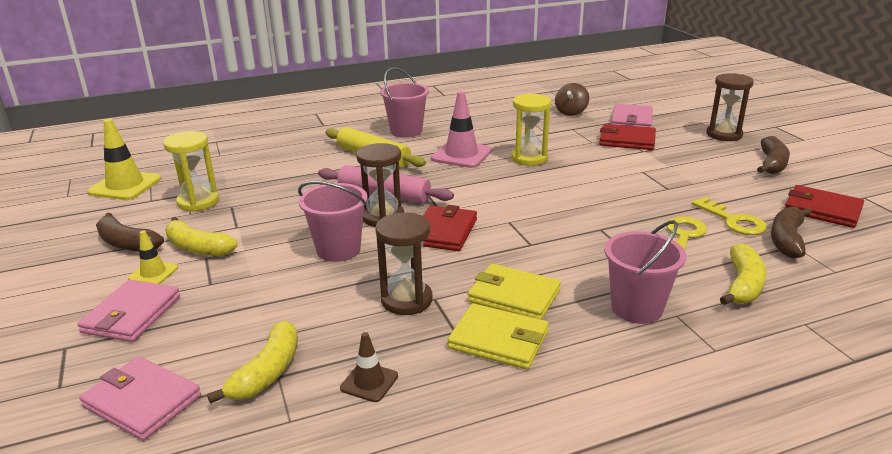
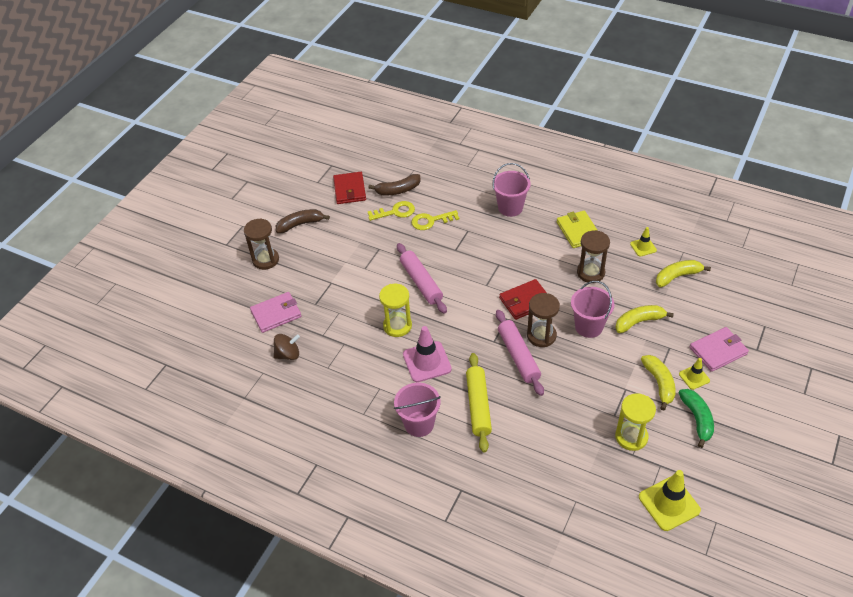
camera: 130 degrees left, 20 degrees up
pink wallet [79,356,201,441] -> none
brown banana [96,213,164,252] -> green banana [678,389,714,448]
brown traffic cone [340,332,398,402] -> yellow traffic cone [630,227,657,257]
yellow wallet [468,264,561,320] -> none
red wallet [599,124,656,150] -> none
yellow key [692,197,767,235] -> yellow key turned 60 degrees clockwise [368,201,415,221]
yellow banana [720,244,766,305] -> yellow banana moved to [615,305,674,333]
none -> pink rolling pin [397,243,447,314]

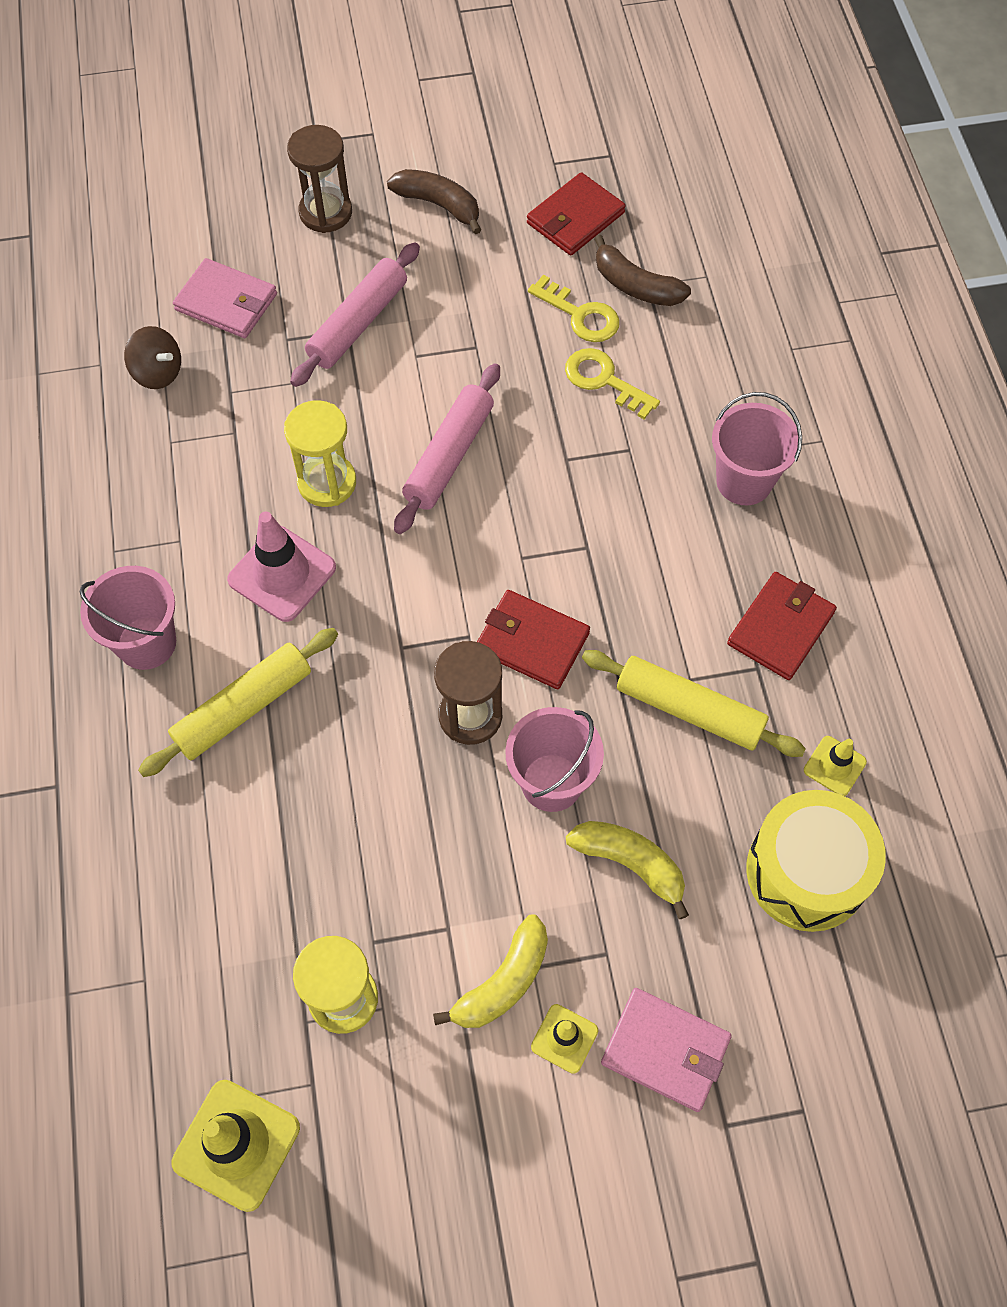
camera: 50 degrees right, 15 degrees up
pink rolling pin [496,310,544,396] -> pink rolling pin moved to [290,242,420,387]
yellow wallet [556,211,598,248] -> red wallet [727,572,837,680]
brown hourglass [577,230,610,283] -> yellow rolling pin [582,650,806,757]
yellow banana [656,260,711,287] -> yellow drum [746,790,886,932]
green banana [678,389,714,448] -> none

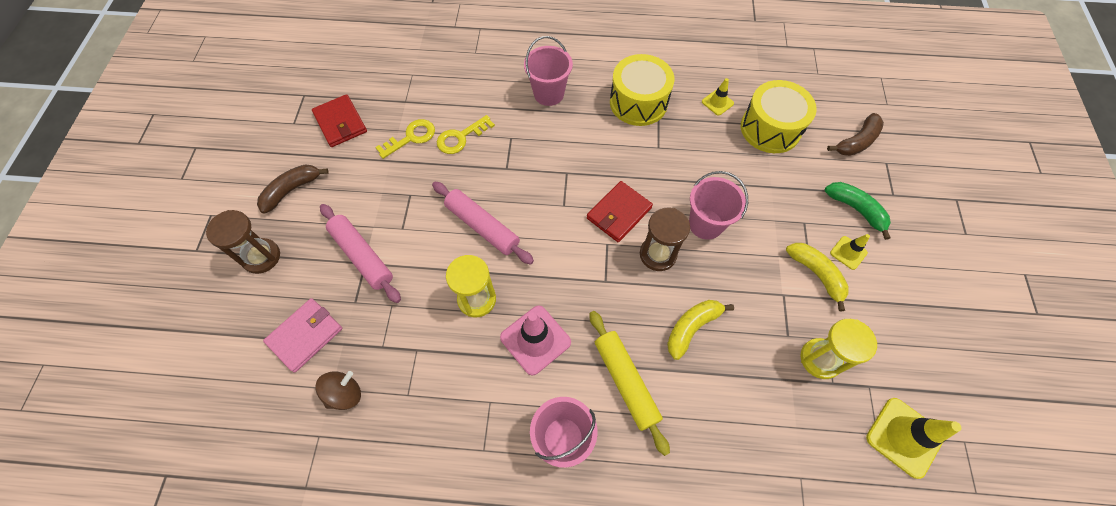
camera: 75 degrees left, 0 degrees up
yellow banana [566,821,689,919] -> yellow banana moved to [667,300,734,360]
yellow rolling pin [582,650,806,757] -> none
brown banana [594,235,691,306] -> brown banana moved to [827,113,884,156]
pink wallet [601,988,732,1112] -> green banana [825,182,891,240]
red wallet [727,572,837,680] -> yellow drum [610,54,674,126]

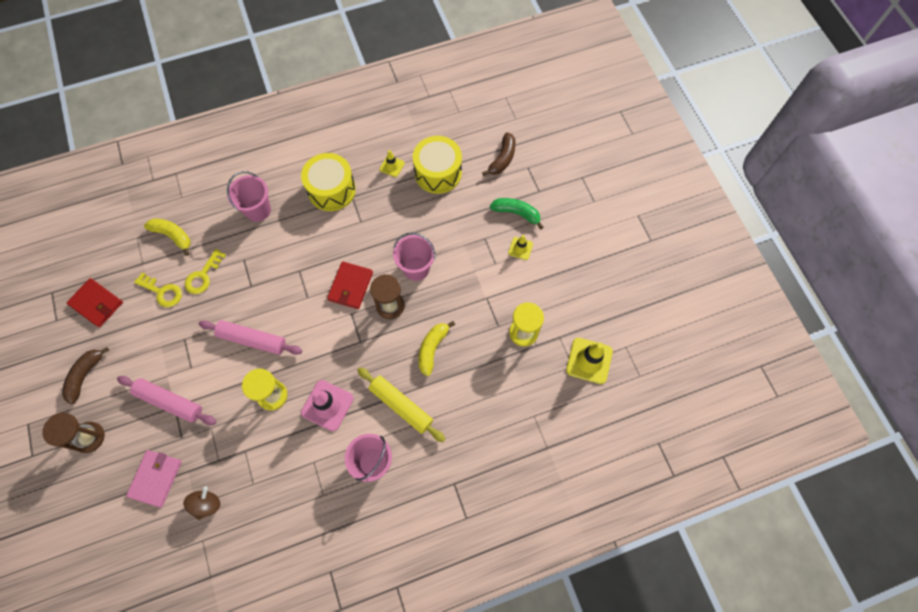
camera: 25 degrees left, 5 degrees up
yellow key [375,119,435,159] -> yellow key turned 90 degrees clockwise [134,272,182,307]
yellow banana [786,243,849,311] -> yellow banana moved to [144,218,191,256]

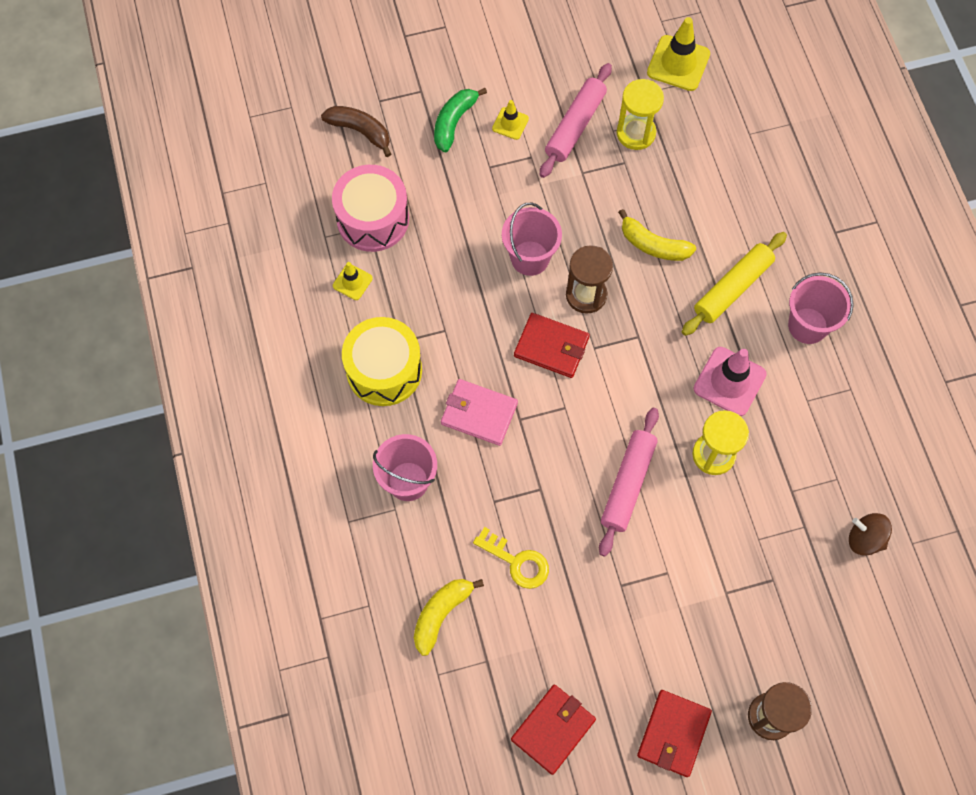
camera: 85 degrees left, 0 degrees up
brown banana [62,347,109,404] -> red wallet [637,690,712,777]
pink rolling pin [117,376,216,425] -> pink rolling pin moved to [540,63,612,178]
pink wallet [126,450,182,508] -> pink wallet moved to [441,379,518,446]
yellow key [134,272,182,307] -> none
yellow drum [413,136,462,194] -> pink drum [332,165,409,252]

